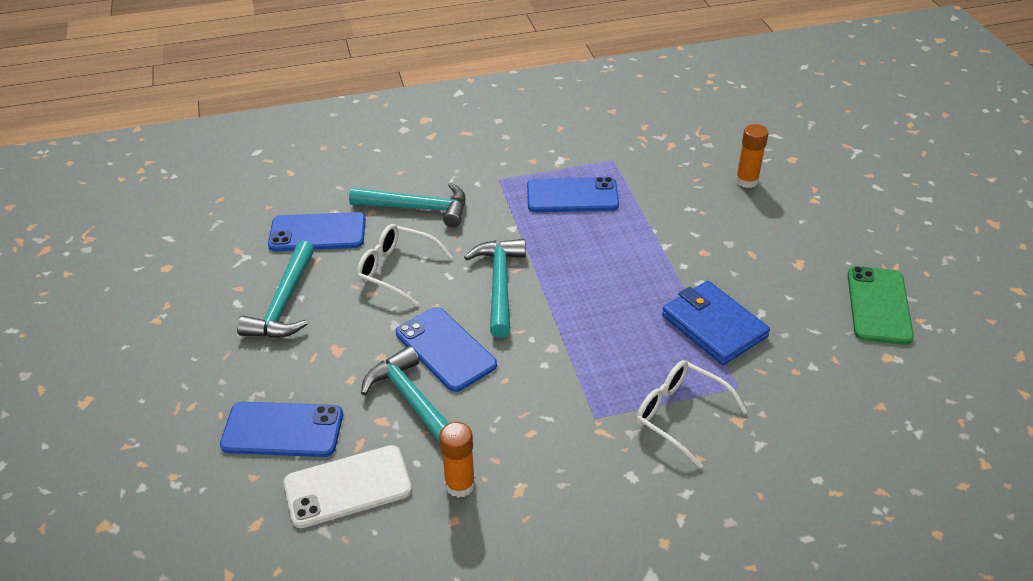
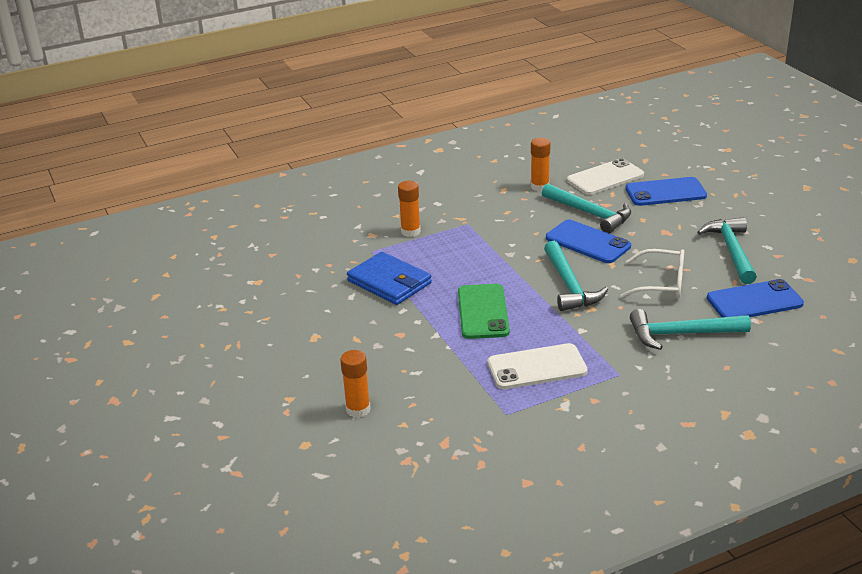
camera: 170 degrees right, 10 degrees down
blue phone [527,177,619,212] -> white phone [487,343,588,389]
white glasses [636,360,747,468] -> orange glue stick [398,181,421,237]
green phone [847,266,914,345] -> green phone moved to [458,284,510,339]

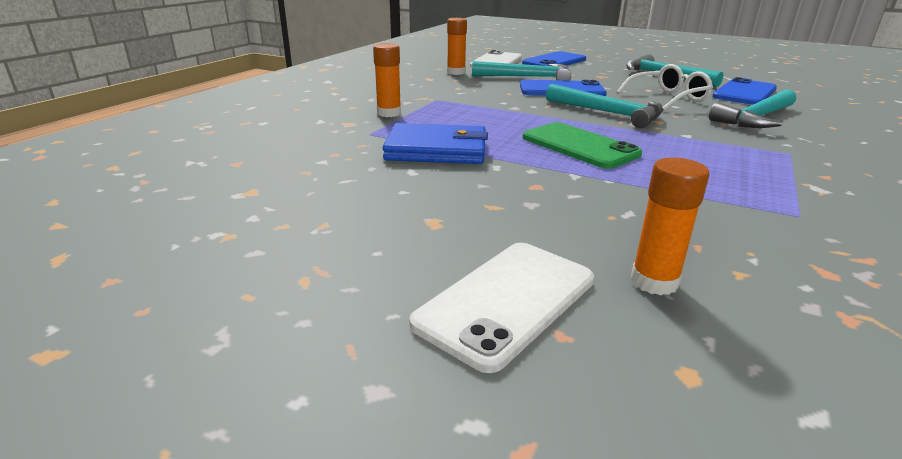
camera: 40 degrees left, 5 degrees down
white phone [487,343,588,389] -> white phone moved to [409,243,594,373]

